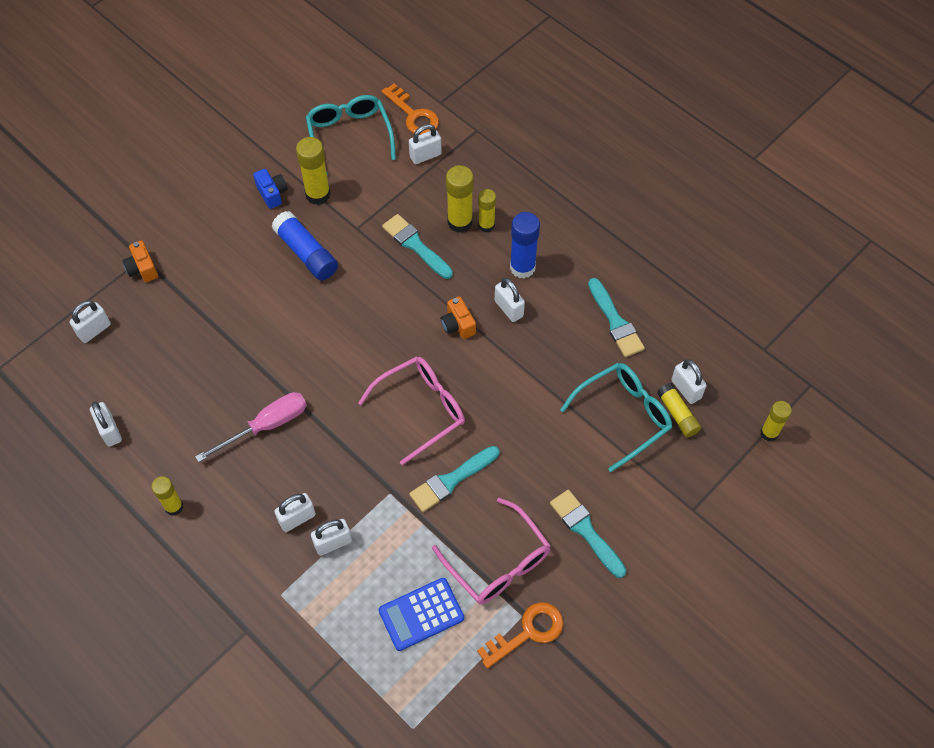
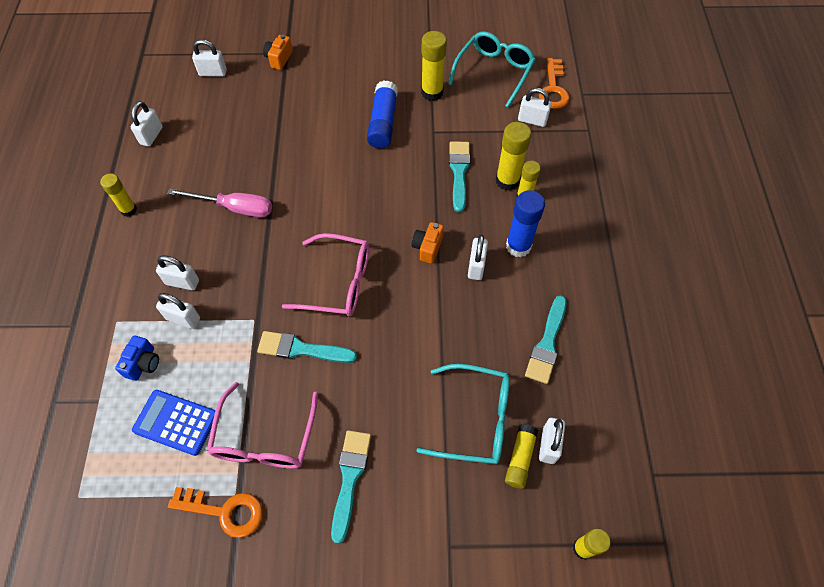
camera: 45 degrees right, 0 degrees up
blue camera [253,169,288,209] -> blue camera moved to [115,335,159,381]

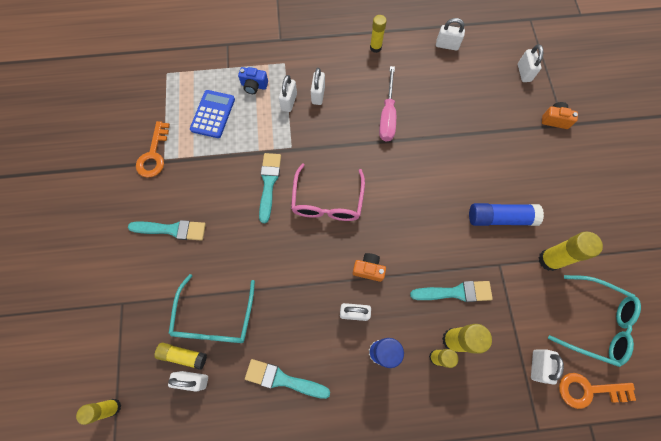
camera: 85 degrees right, 10 degrees up
pink glasses [207,382,318,469] -> none

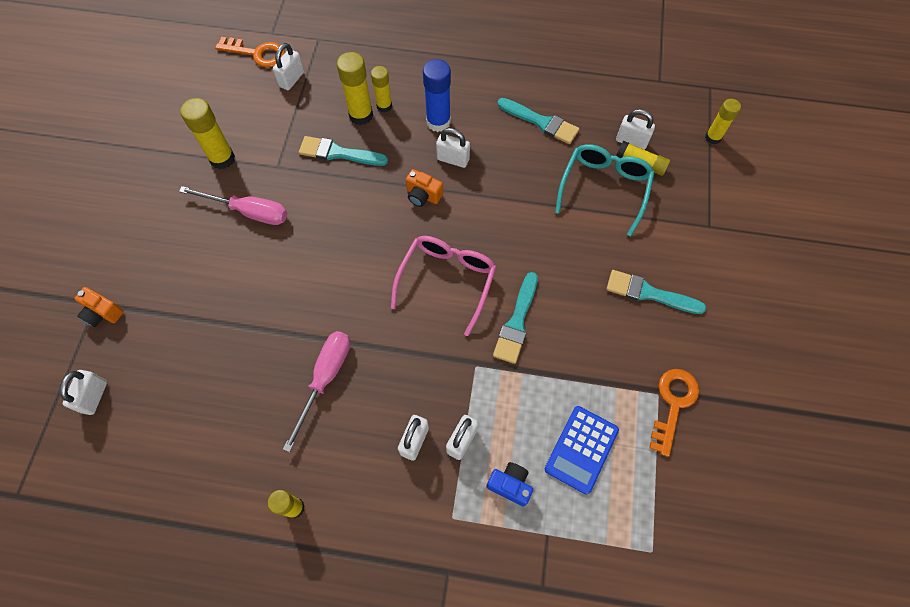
camera: 165 degrees left, 5 degrees down
white padlock [436,18,465,51] -> none
blue glue stick [469,203,544,226] -> pink screwdriver [179,186,287,225]
turquoise glasses [548,275,641,367] -> none

